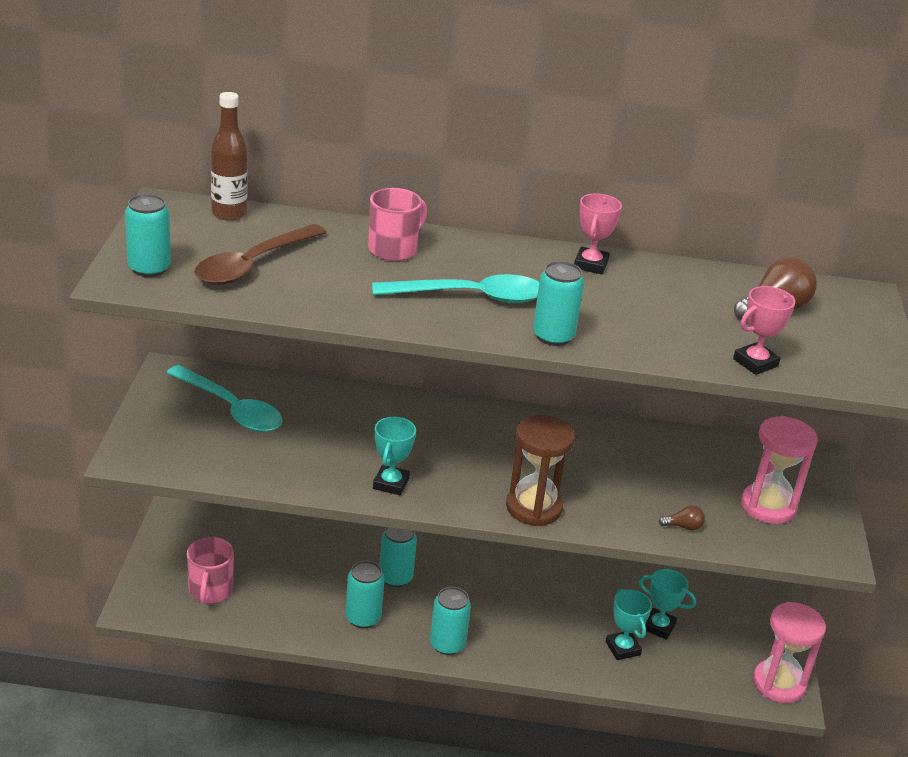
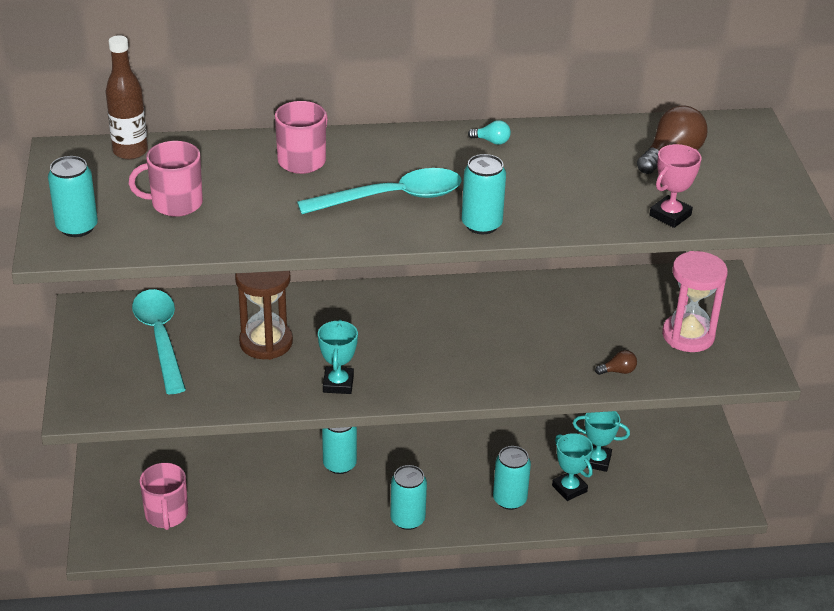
camera: 10 degrees left, 5 degrees up
turquoise spoon [166,365,283,432] -> turquoise spoon turned 135 degrees counterclockwise [132,289,186,394]
brown spoon [194,224,326,285] -> pink mug [129,141,203,217]
turquoise can [346,561,385,628] -> turquoise can moved to [493,446,531,510]
brown hourglass [506,415,575,526] -> brown hourglass moved to [235,271,293,360]
pink trophy [574,193,622,274] -> turquoise light bulb [468,120,511,145]
pink hourglass [753,602,826,703] -> none

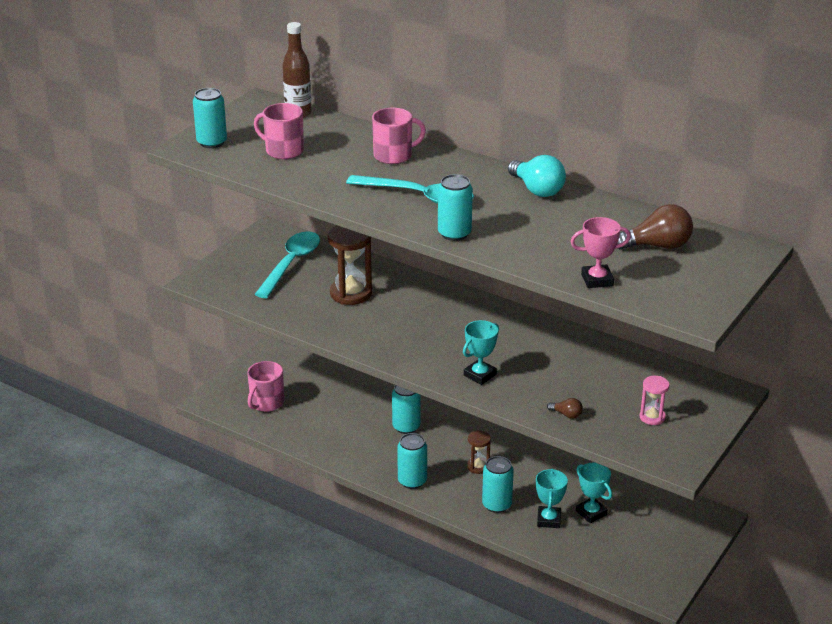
camera: 40 degrees right, 5 degrees down
turquoise trophy [318,320,358,394] -> turquoise trophy moved to [463,320,499,385]
turquoise light bulb [468,120,511,145] -> turquoise light bulb [508,155,566,197], size x2.05
pink hourglass [662,251,728,352] -> pink hourglass [640,376,670,425], size x0.54
none -> brown hourglass [467,430,491,474]

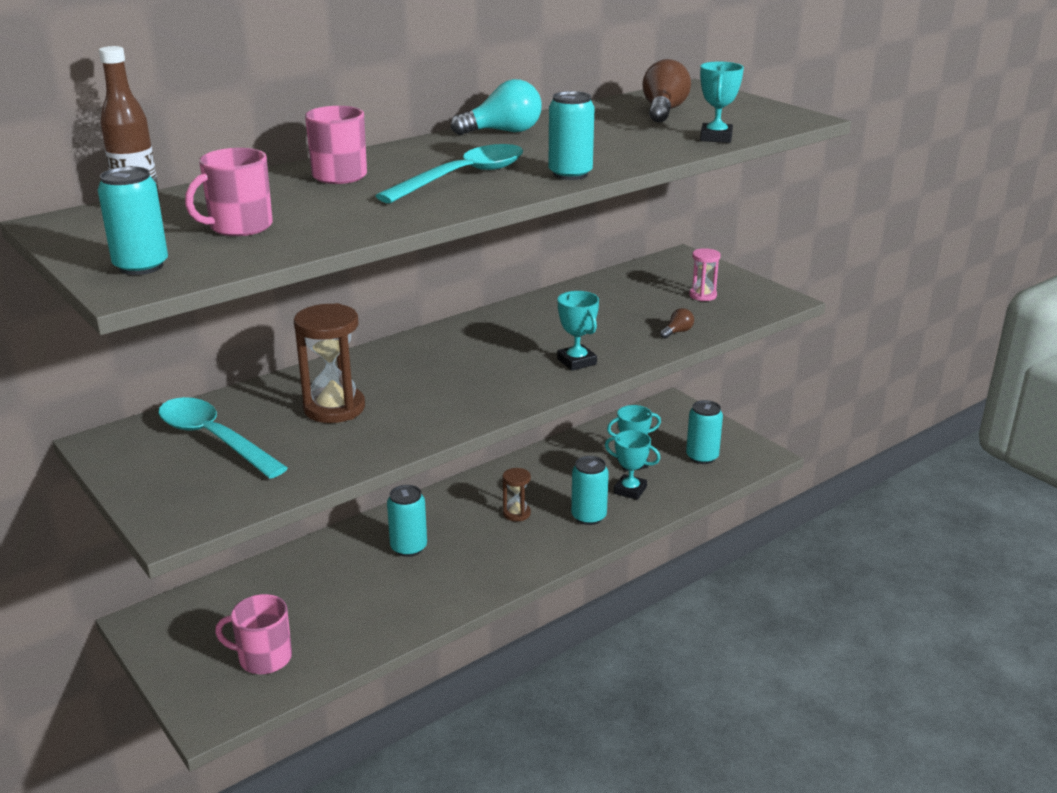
camera: 70 degrees left, 5 degrees down
pink mug [247,361,284,412] -> pink mug turned 135 degrees clockwise [215,594,292,674]
turquoise can [397,433,427,489] -> turquoise can moved to [686,400,723,464]
pink trophy [571,217,631,288] -> turquoise trophy [700,61,744,143]

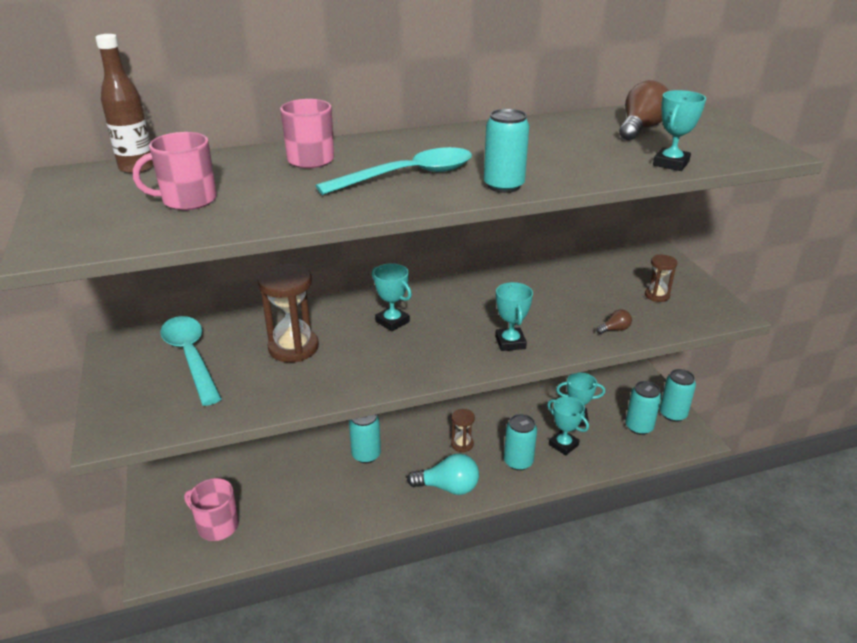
camera: 20 degrees right, 5 degrees up
turquoise can [98,166,168,275] -> turquoise can moved to [660,369,696,422]
turquoise light bulb [451,79,542,135] -> turquoise light bulb moved to [407,454,479,495]
pink hourglass [689,248,720,301] -> brown hourglass [645,255,677,302]
none -> turquoise trophy [372,263,412,331]

